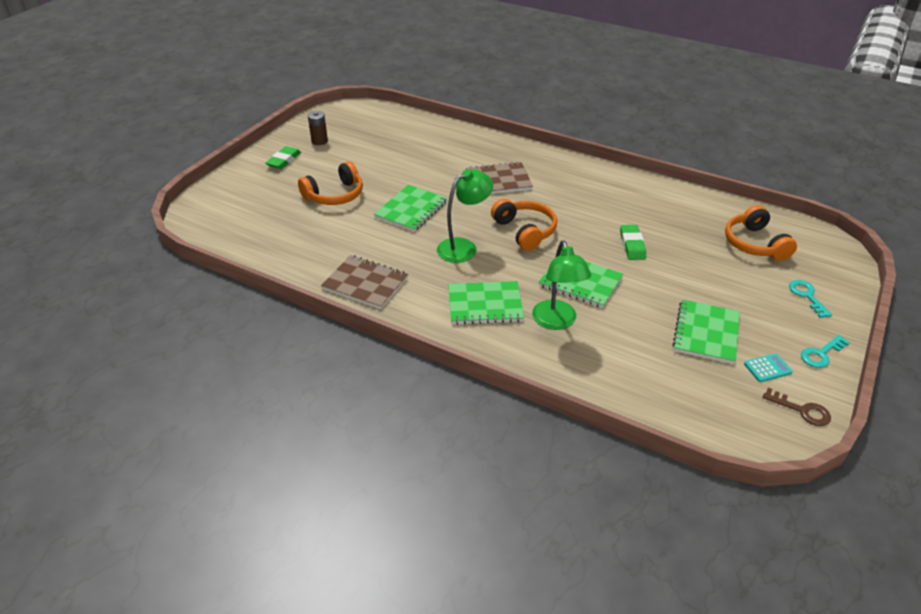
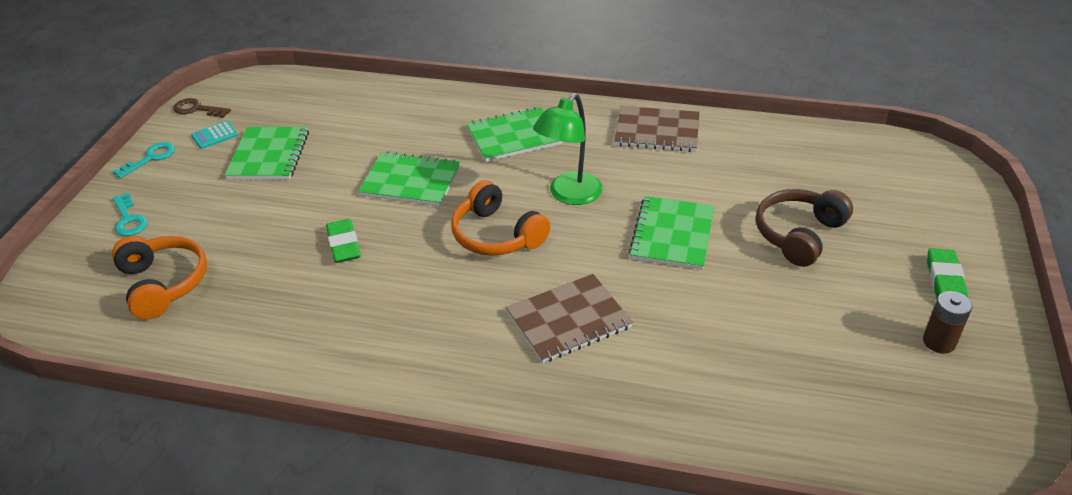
camera: 165 degrees right, 0 degrees up
orange headphones [298,161,363,205] -> brown headphones [756,189,853,267]
green lamp [532,240,591,330] -> none

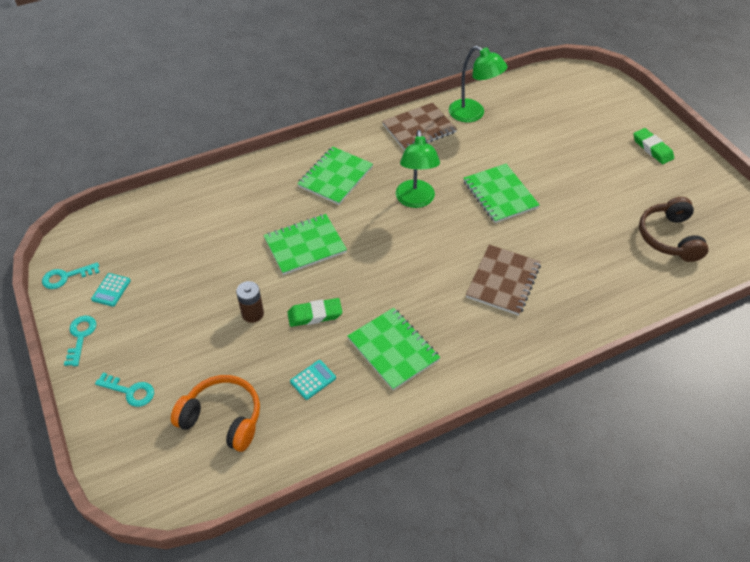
camera: 40 degrees left, 10 degrees up
brown key [173,98,231,118] -> turquoise key [42,262,100,289]
green notebook [225,127,309,179] -> green notebook moved to [348,308,440,390]
green eraser [326,219,361,263] -> green eraser turned 45 degrees counterclockwise [287,298,342,327]
orange headphones [451,180,550,256] -> none
brown headphones [756,189,853,267] -> brown headphones moved to [639,197,709,262]
brown battery [923,291,972,353] -> brown battery moved to [236,281,264,323]
none -> turquoise calculator [290,360,336,400]
none -> green lamp [449,46,507,122]

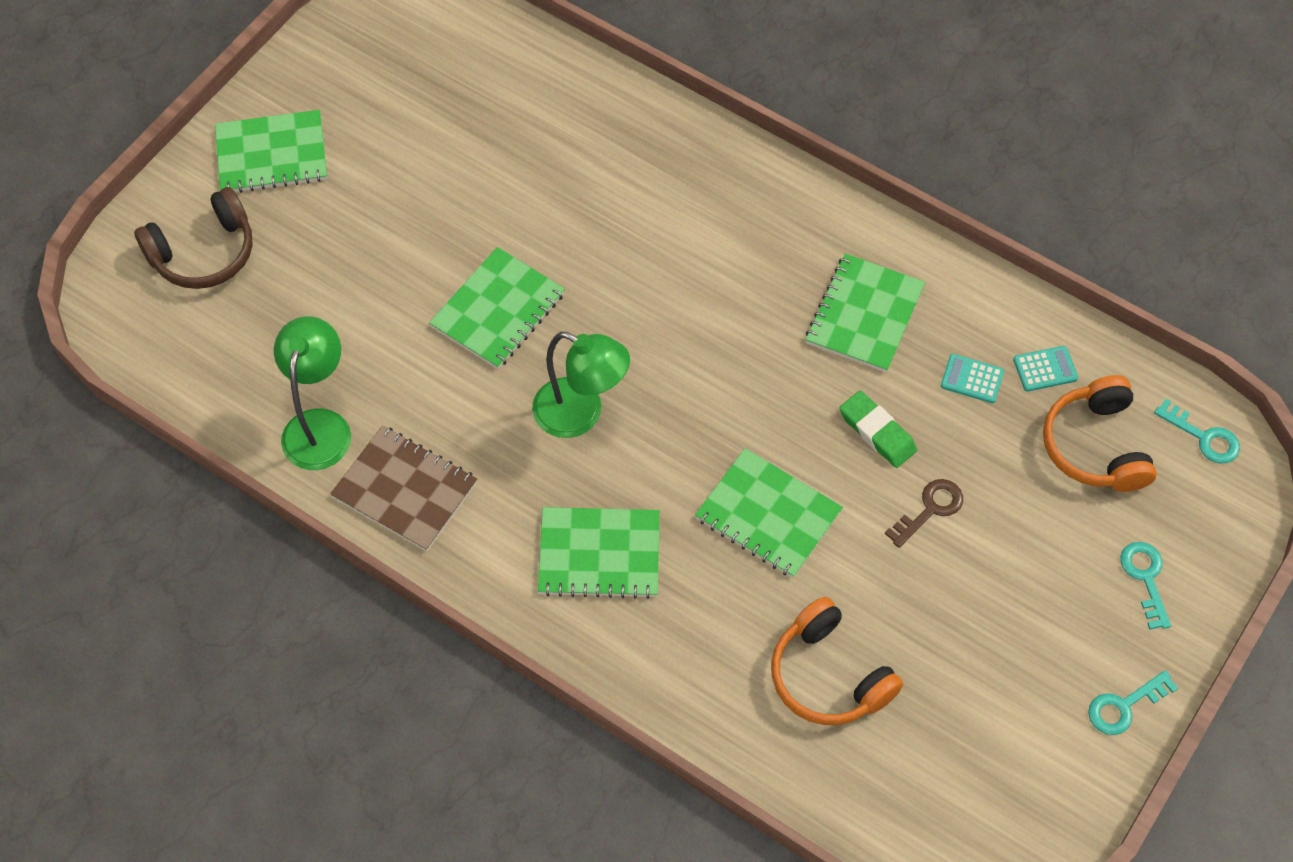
camera: 120 degrees left, 10 degrees up
turquoise key [42,262,100,289] -> turquoise key moved to [1154,399,1240,464]
turquoise calculator [91,273,131,307] -> turquoise calculator moved to [1013,346,1078,392]
brown battery [236,281,264,323] -> brown key [885,479,963,548]
green lamp [396,130,440,208] -> green lamp turned 60 degrees clockwise [532,332,630,438]
brown notebook [466,245,541,316] -> none
green eraser [633,128,674,164] -> green notebook [215,110,327,193]
brown headphones [639,197,709,262] -> brown headphones moved to [134,187,253,289]
none -> orange headphones [771,597,903,725]

